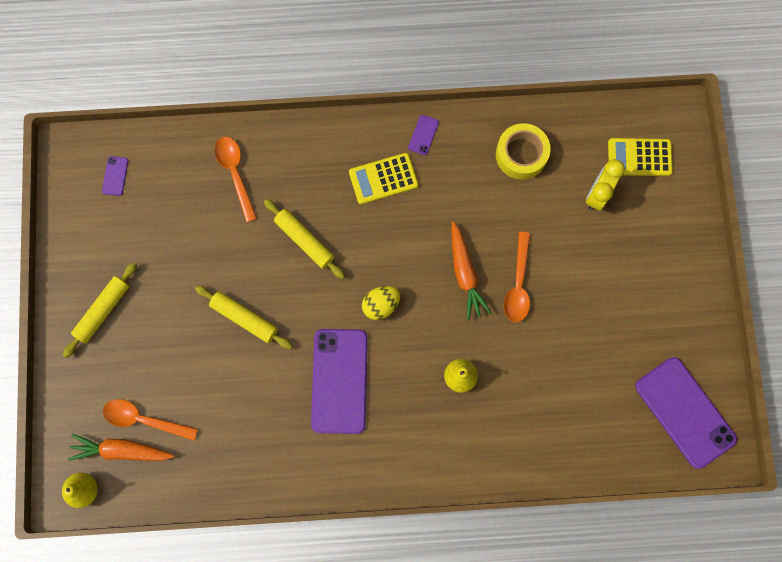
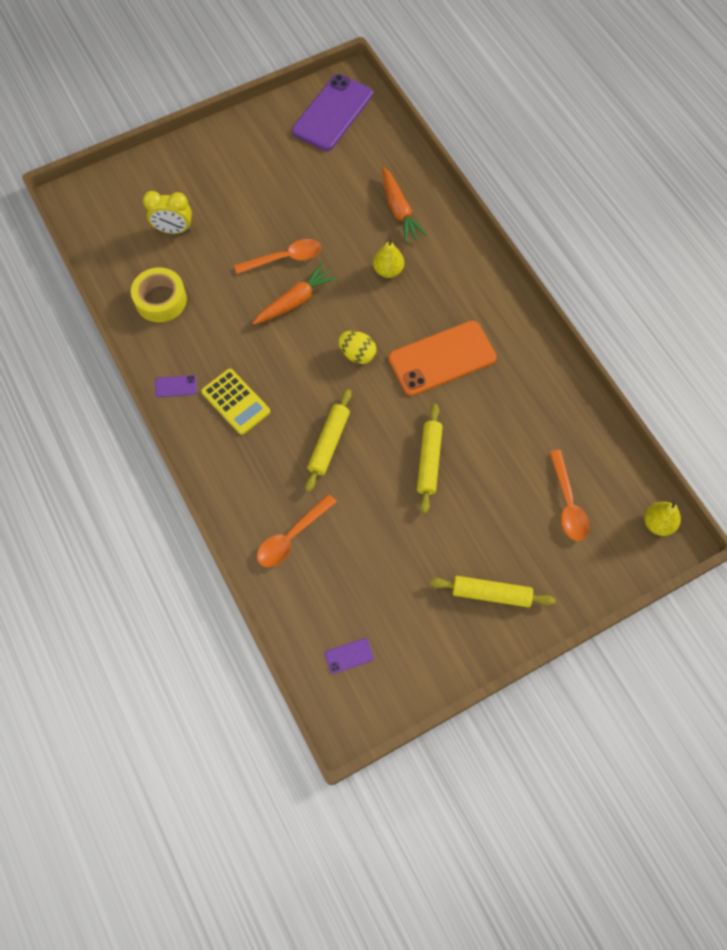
camera: 115 degrees left, 10 degrees down
orange carrot [68,434,175,461] -> orange carrot moved to [382,167,428,243]
purple phone [311,329,368,434] -> orange phone [388,321,497,396]
yellow calculator [608,138,673,176] -> none

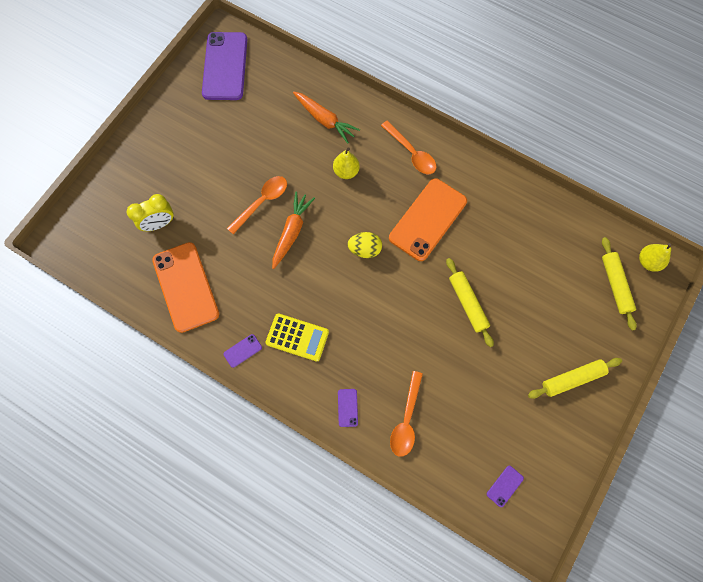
camera: 30 degrees left, 5 degrees up
yellow tape [131,267,187,322] -> orange phone [152,242,219,333]
yellow rolling pin [305,389,352,492] -> yellow rolling pin moved to [602,237,637,331]
orange spoon [549,450,590,541] -> orange spoon moved to [381,121,437,174]
none -> purple phone [338,389,358,427]

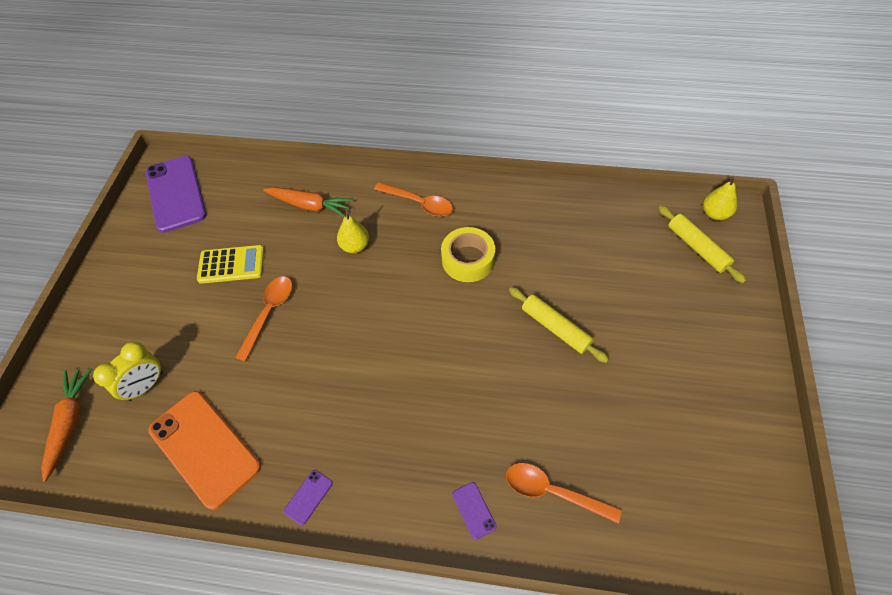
camera: 20 degrees left, 15 degrees down
yellow calculator [265,313,329,362] -> yellow calculator moved to [197,245,264,284]
orange carrot [272,191,315,269] -> orange carrot moved to [41,368,92,482]
yellow egg [347,232,382,258] -> none
orange phone [389,178,467,261] -> yellow tape [441,227,495,282]
orange spoon [390,371,423,457] -> orange spoon turned 120 degrees clockwise [506,463,622,523]
purple phone [487,466,524,507] -> none
yellow rolling pin [528,358,622,399] -> none

